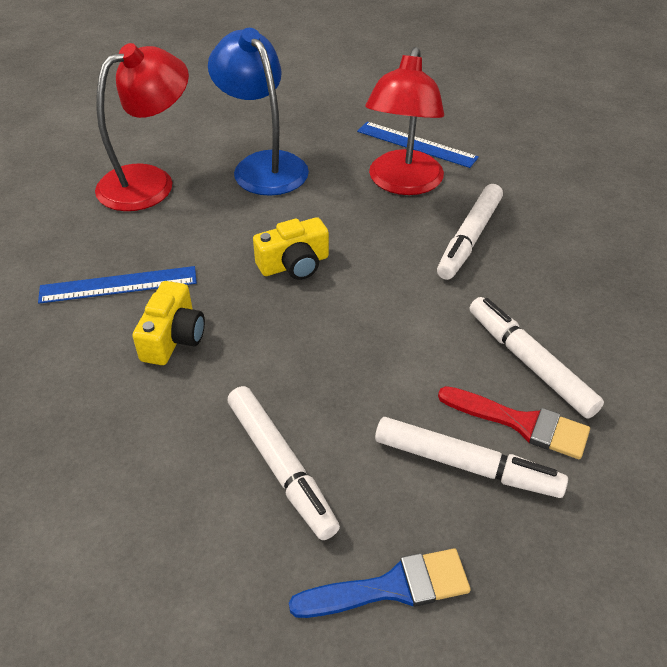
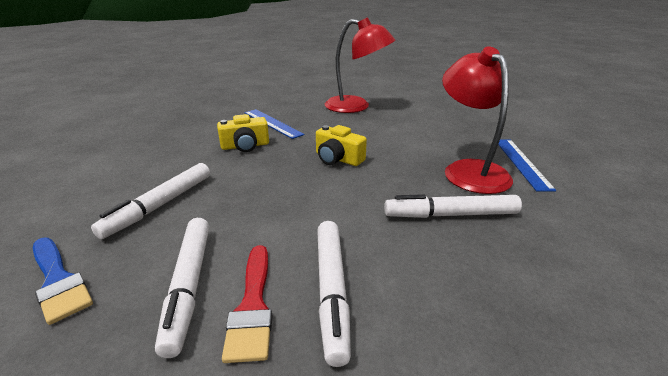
camera: 60 degrees right, 15 degrees down
blue lamp [208,28,309,196] -> none
red lamp [365,47,444,195] -> red lamp turned 90 degrees clockwise [442,46,513,194]
white marker [470,297,604,419] -> white marker turned 150 degrees clockwise [317,221,351,367]

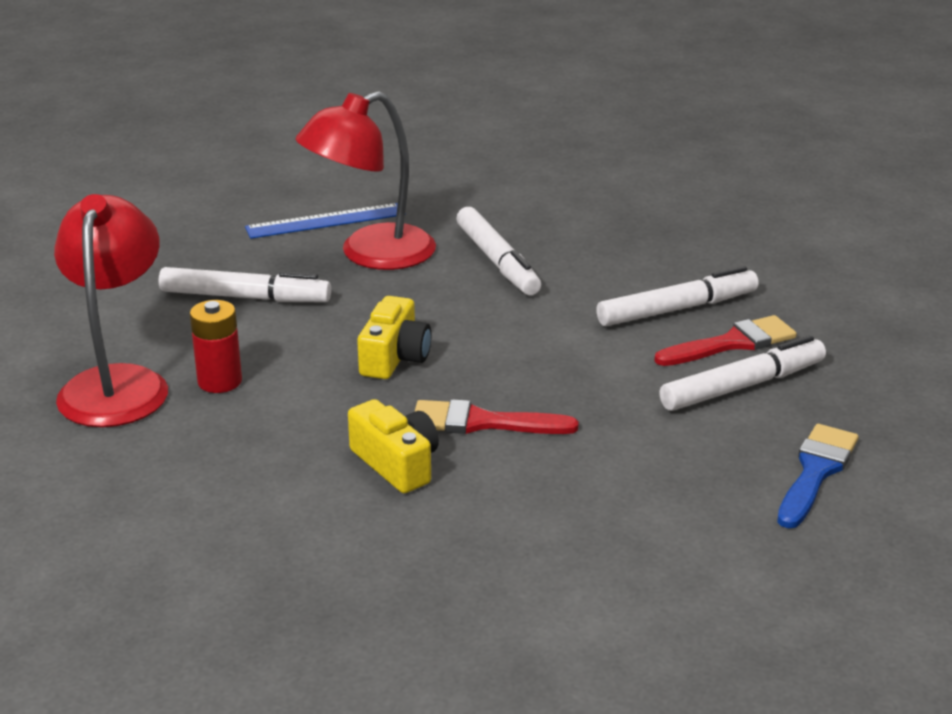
camera: 110 degrees left, 0 degrees up
white marker [91,163,210,239] -> white marker moved to [159,267,331,302]
blue ruler [244,109,305,139] -> none
none -> red battery [190,300,242,393]
none -> red brush [414,399,579,434]

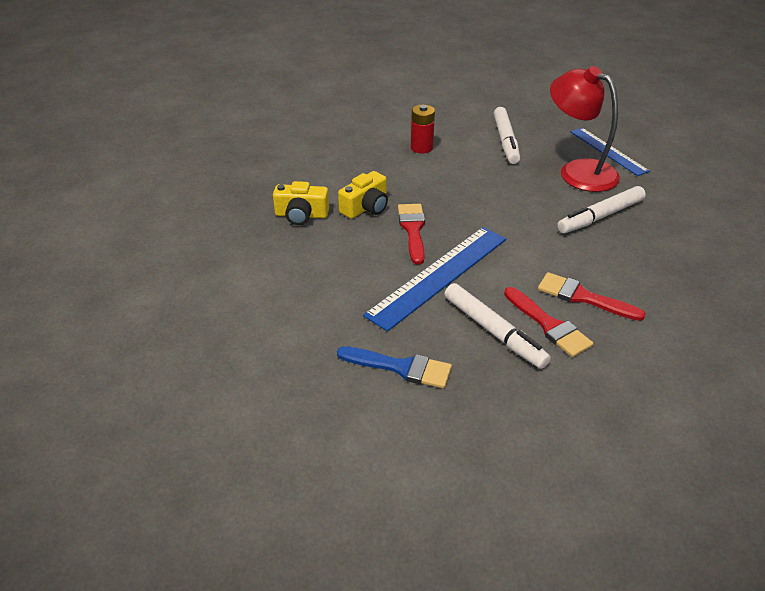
camera: 80 degrees right, 10 degrees up
red lamp [54,194,168,427] -> none
yellow camera [357,296,432,379] -> yellow camera moved to [273,181,329,225]
white marker [596,266,759,326] -> red brush [538,272,646,321]
none -> blue ruler [363,227,506,332]

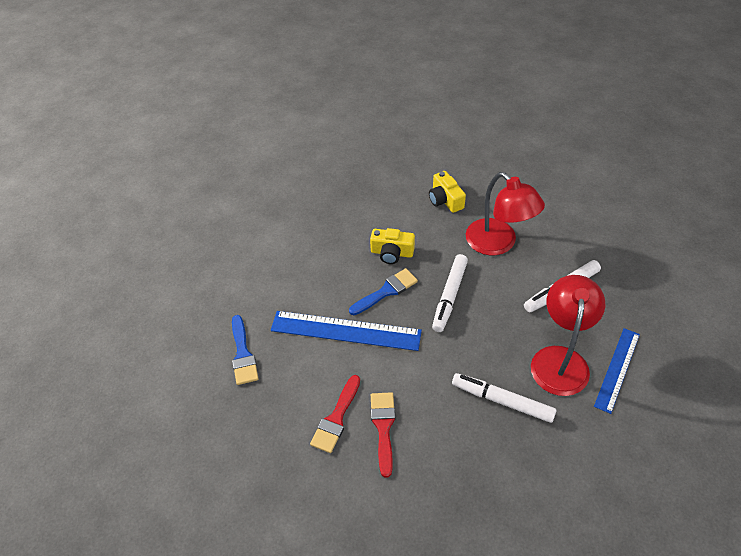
camera: 60 degrees right, 10 degrees up
yellow camera [273,181,329,225] -> yellow camera moved to [429,171,466,213]
red brush [398,204,425,265] -> blue brush [349,268,418,315]
red battery [411,105,435,153] -> red lamp [466,172,545,255]
white marker [444,283,551,369] -> white marker moved to [432,254,468,332]

